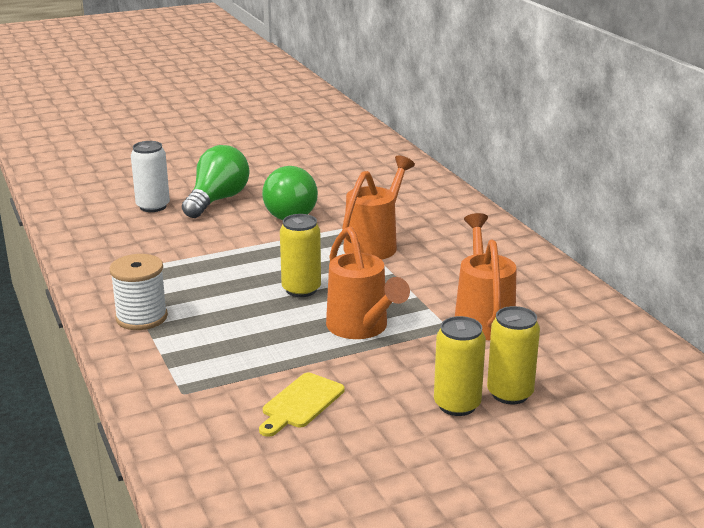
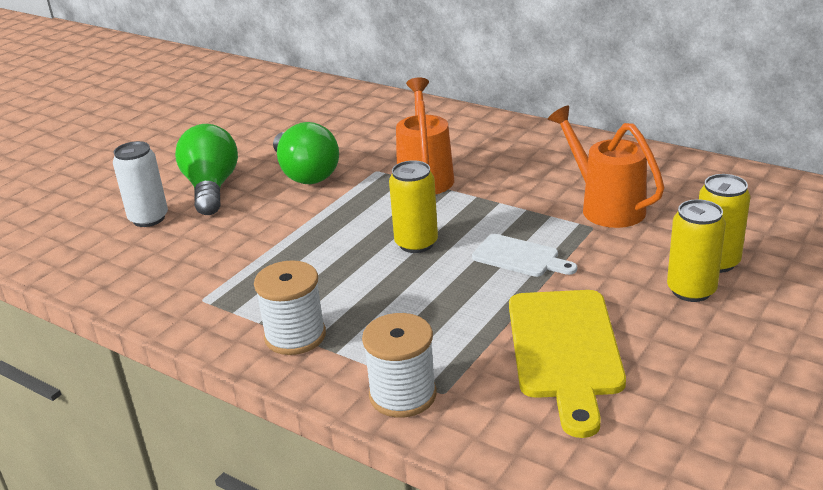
camera: 30 degrees left, 5 degrees up
yellow cutting board [259,373,344,437] -> yellow cutting board [509,290,626,438], size x1.78
orange watering can [326,226,410,339] -> white cutting board [472,234,577,277]
none -> white spool [362,313,437,418]

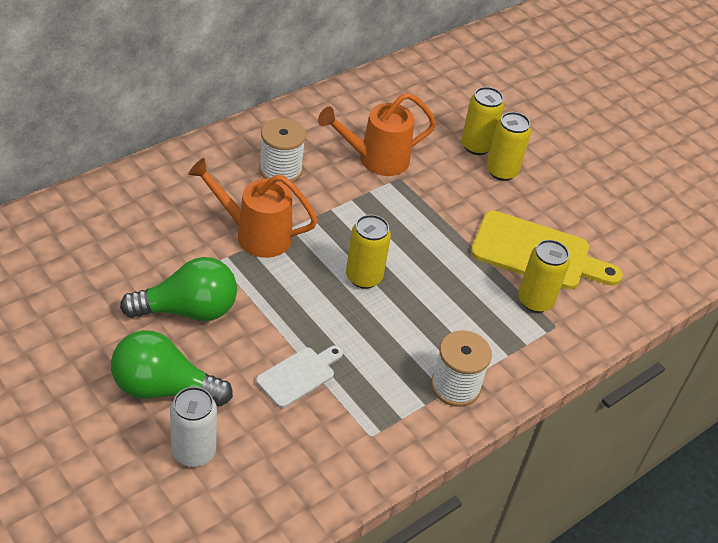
camera: 80 degrees left, 15 degrees up
white spool [362,313,437,418] -> white spool moved to [259,118,306,183]
white cutting board [472,234,577,277] -> white cutting board moved to [256,346,343,408]
none -> yellow can [518,240,570,313]

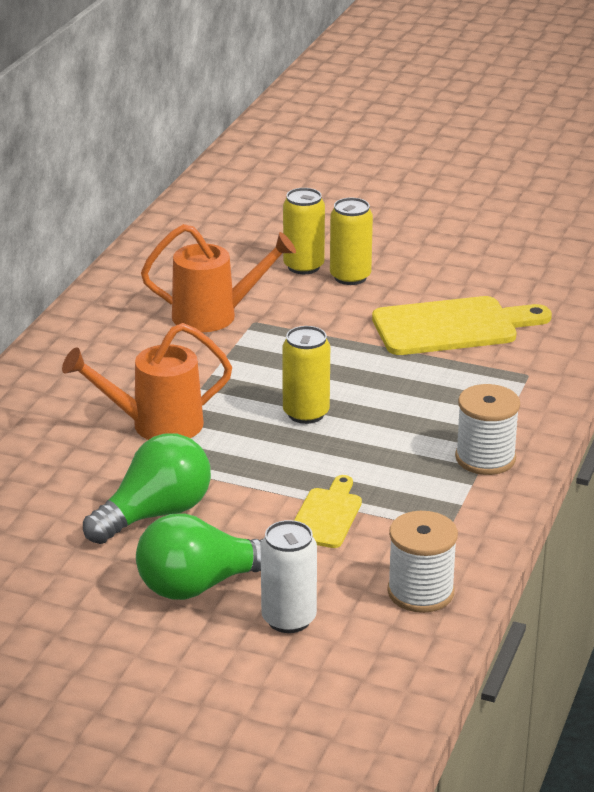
camera: 25 degrees left, 15 degrees down
white cutting board [256,346,343,408] -> yellow cutting board [294,475,362,548]
white spool [259,118,306,183] -> white spool moved to [387,511,458,613]
orange watering can [318,93,436,176] -> orange watering can turned 135 degrees counterclockwise [141,224,296,332]
yellow can [518,240,570,313] -> none

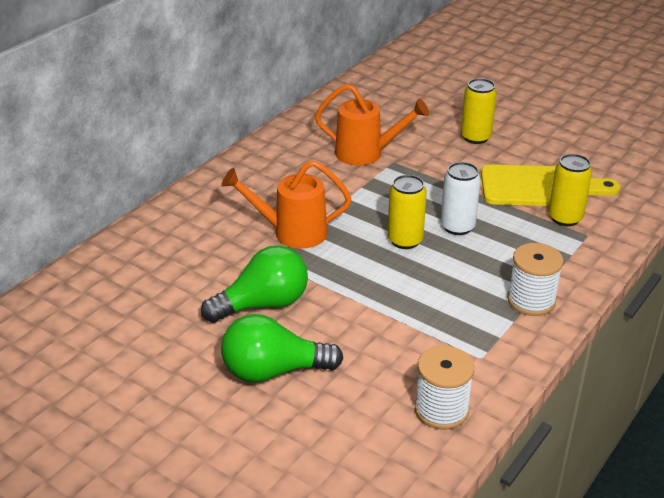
camera: 15 degrees right, 5 degrees up
white can [261,520,317,633] -> white can moved to [441,162,481,235]
yellow can [283,188,325,274] -> yellow can moved to [549,154,592,226]
yellow cutting board [294,475,362,548] -> none

